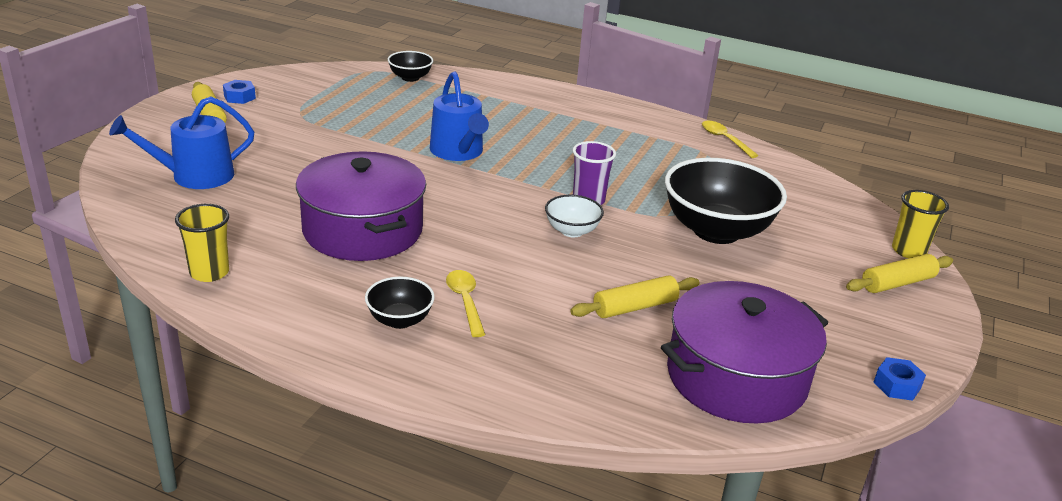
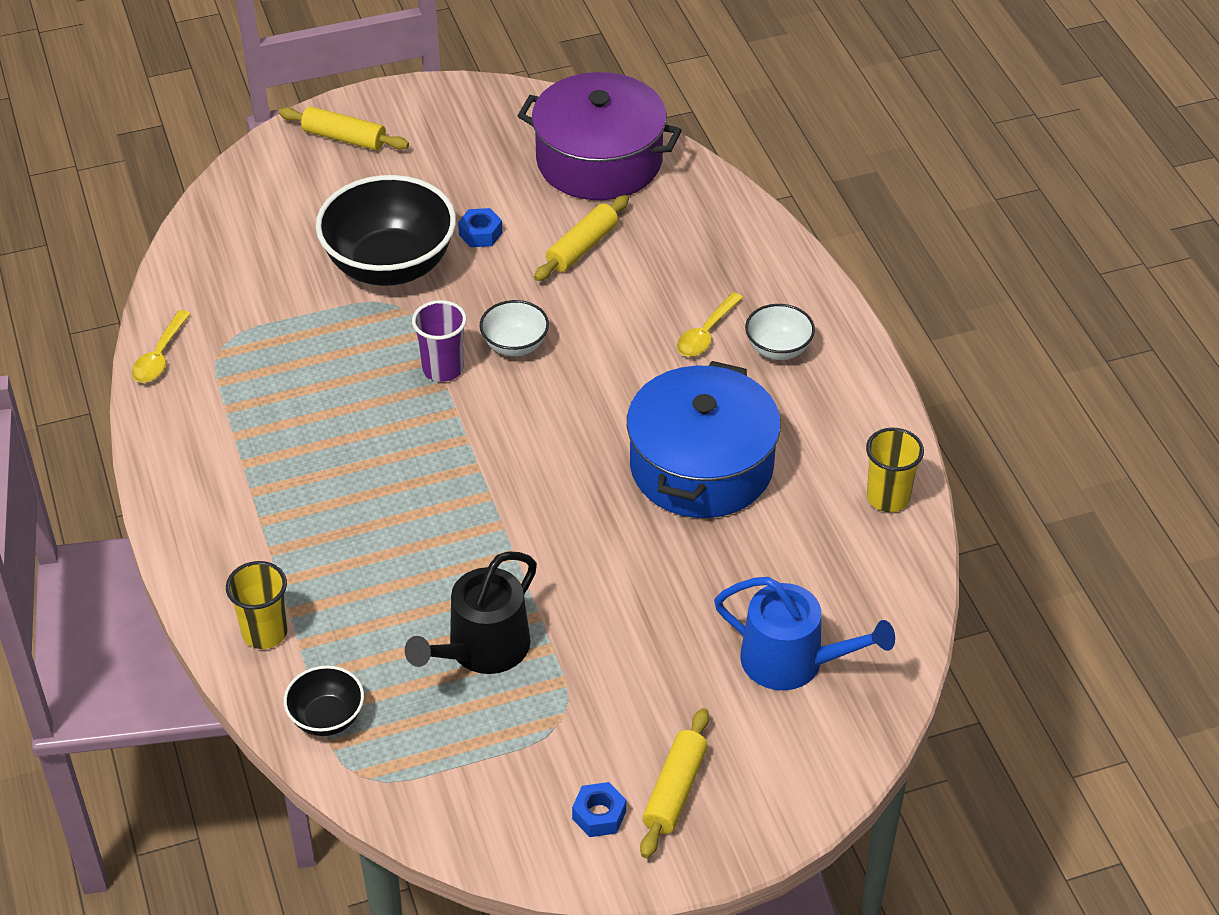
camera: 130 degrees left, 15 degrees up
purple pot [296,151,426,261] -> blue pot [627,361,781,518]
black bowl [365,276,435,329] -> white bowl [745,304,815,360]
blue watering can [430,72,489,161] -> none
yellow rolling pin [570,275,700,318] -> yellow rolling pin turned 75 degrees counterclockwise [534,195,629,281]
blue nut [874,357,926,401] -> blue nut moved to [458,208,502,247]
yellow cup [892,190,949,258] -> yellow cup moved to [226,561,288,649]
none -> black watering can [405,551,537,674]

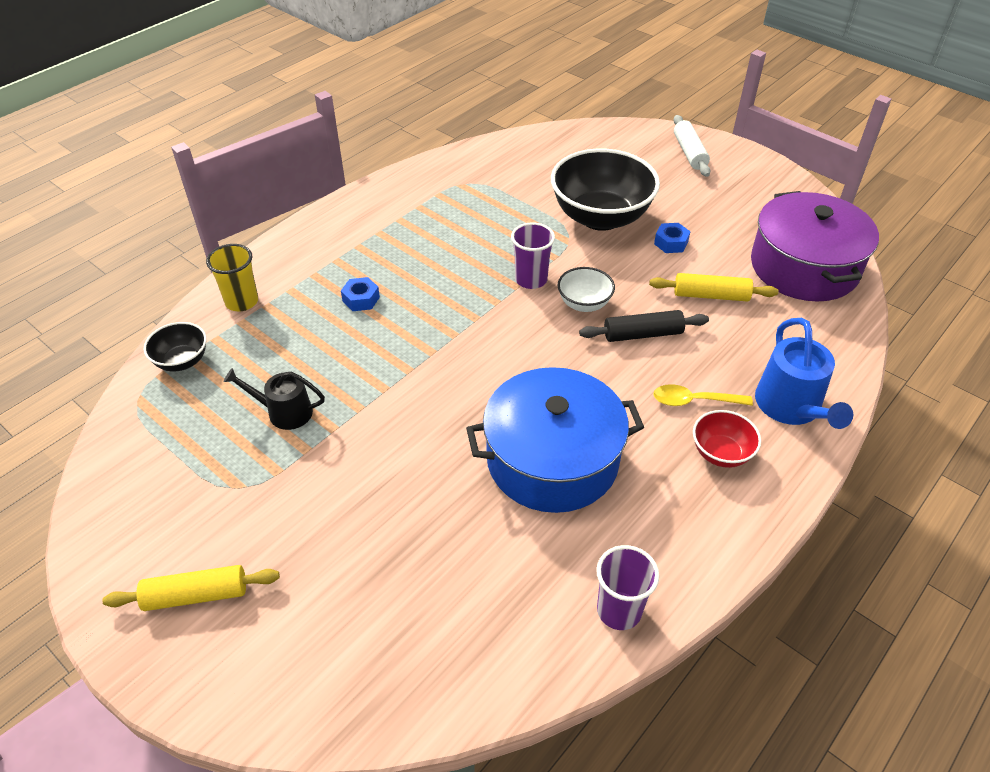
camera: 60 degrees right, 0 degrees up
yellow spoon [132,310,191,383] -> none
yellow rolling pin [279,106,409,150] -> white rolling pin [673,115,711,177]
black watering can [405,551,537,674] -> black watering can [224,368,325,430], size x0.65
blue nut [572,782,626,837] -> blue nut moved to [341,277,380,311]
blue watering can [714,577,895,690] -> blue watering can moved to [755,318,853,429]
white bowl [745,304,815,360] -> red bowl [693,410,761,468]
yellow cup [866,428,924,512] -> purple cup [596,545,659,630]
none -> black rolling pin [579,310,709,342]

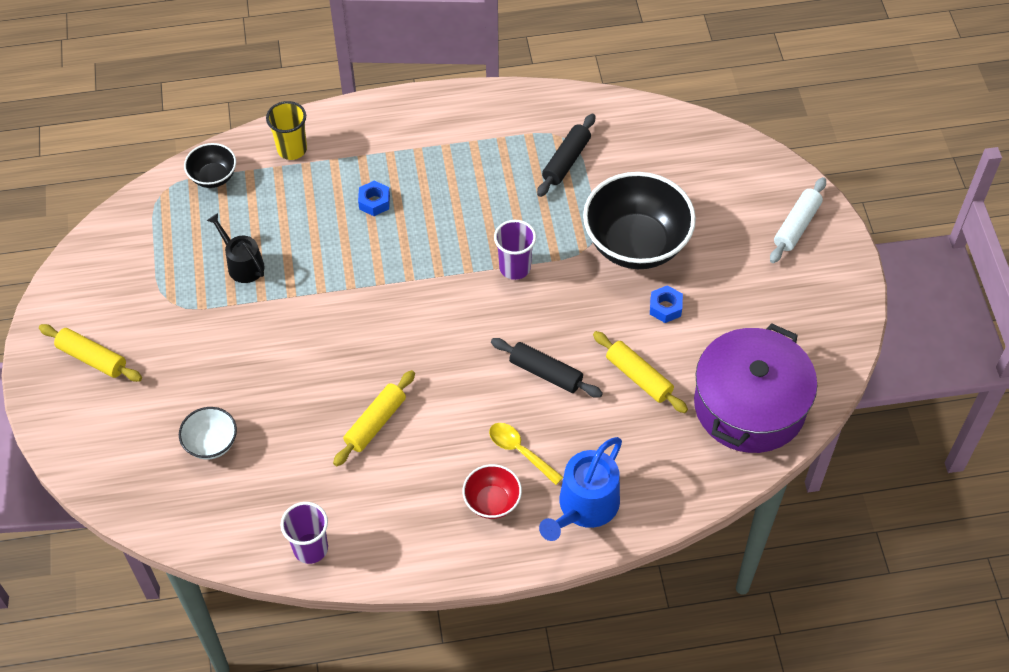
camera: 40 degrees right, 10 degrees up
blue pot [466,367,644,513] -> yellow rolling pin [333,370,415,466]
white bowl [558,267,615,312] -> white bowl moved to [179,407,237,459]
none -> black rolling pin [537,114,595,197]

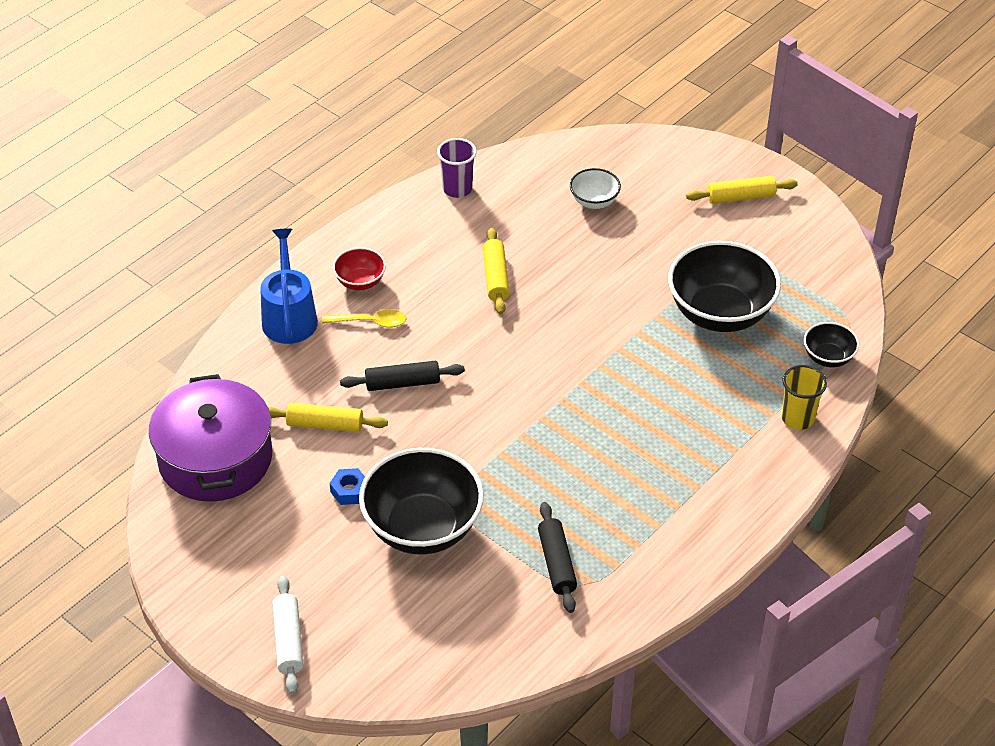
camera: 140 degrees right, 10 degrees down
black watering can [207,213,265,283] -> black bowl [668,241,781,332]
blue nut [358,180,390,216] -> none
purple cup [494,220,536,280] -> none

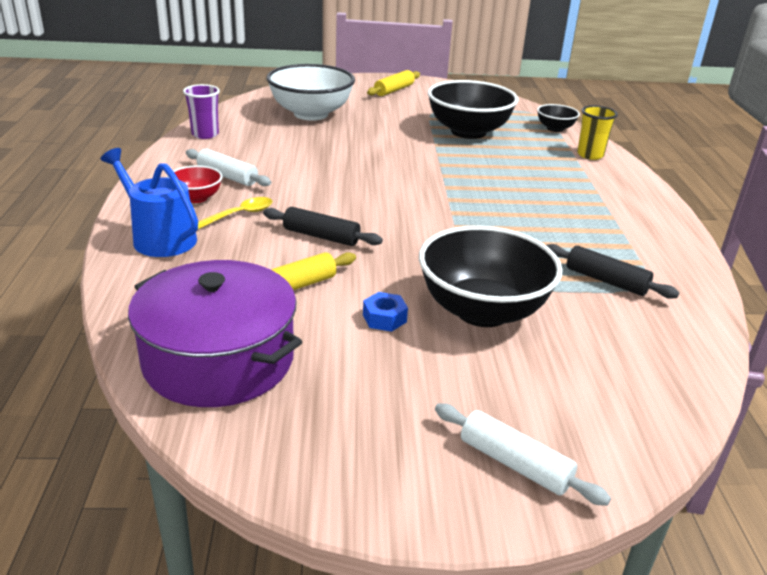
camera: 45 degrees left, 15 degrees down
black rolling pin [340,361,465,391] -> black rolling pin turned 75 degrees clockwise [263,207,383,246]
yellow rolling pin [483,227,510,314] -> none
white bowl [570,168,621,209] -> white bowl [267,64,355,121], size x2.07
none -> white rolling pin [186,149,271,186]

